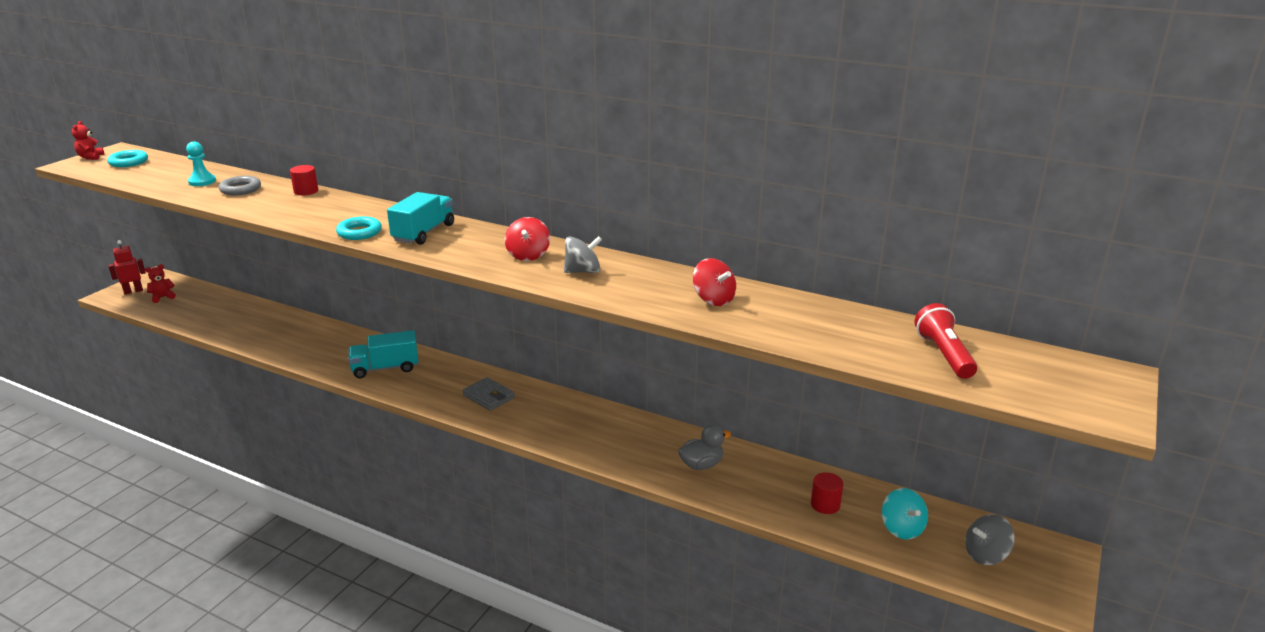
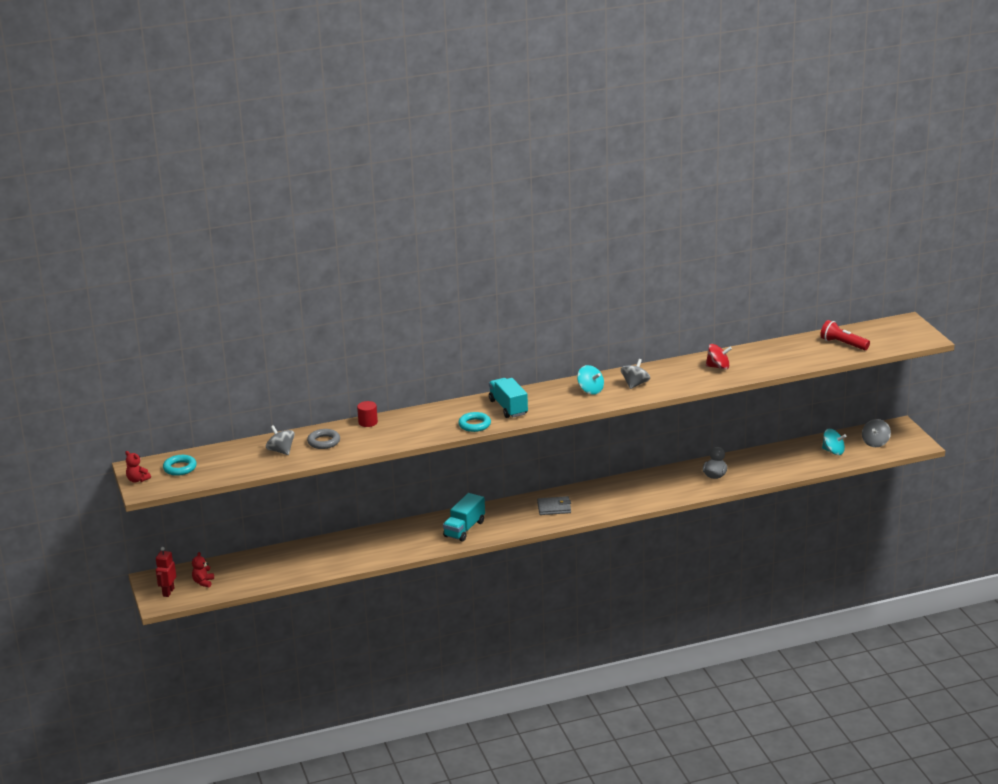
camera: 45 degrees left, 0 degrees up
turquoise pawn [186,141,216,186] -> grey spinning top [266,425,295,455]
red spinning top [505,217,550,261] -> turquoise spinning top [577,365,604,395]
red cylinder [811,472,843,514] -> none

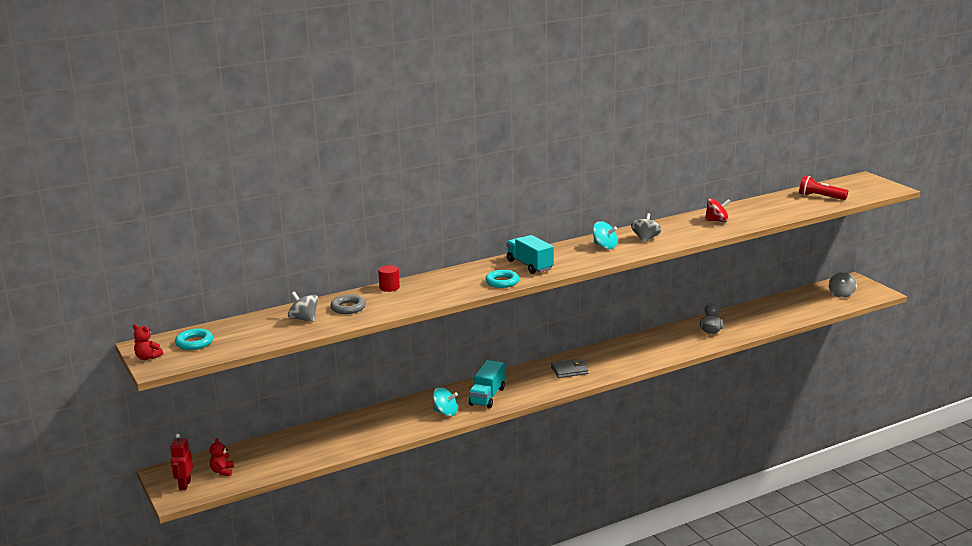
camera: 10 degrees left, 5 degrees down
turquoise spinning top [822,429,847,455] -> turquoise spinning top moved to [433,387,458,416]

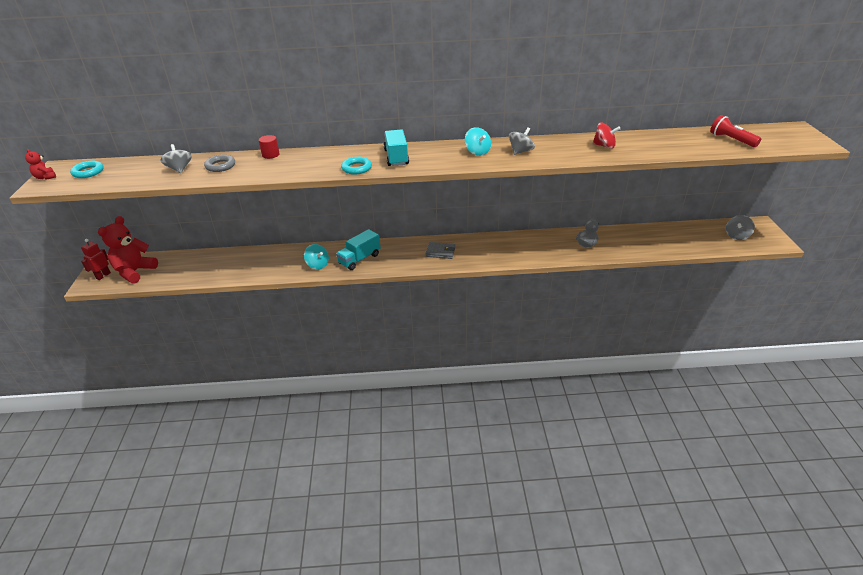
camera: 25 degrees right, 15 degrees up
red teddy bear [210,438,234,476] -> red teddy bear [98,216,158,284], size x2.17

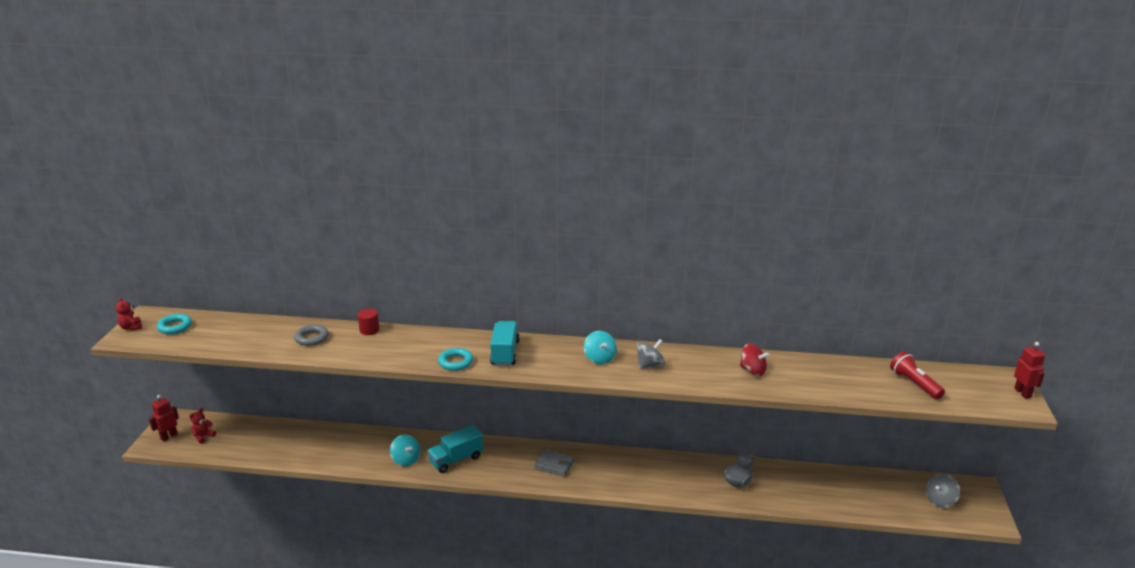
camera: 10 degrees right, 10 degrees down
red teddy bear [98,216,158,284] -> red teddy bear [189,408,216,444], size x0.46
grey spinning top [160,144,192,173] -> none
none -> red robot [1014,342,1045,399]

